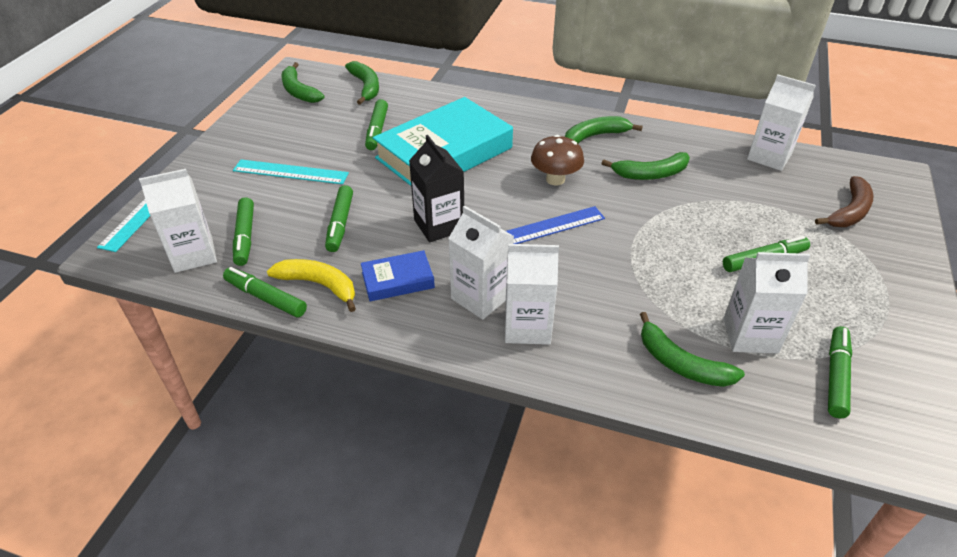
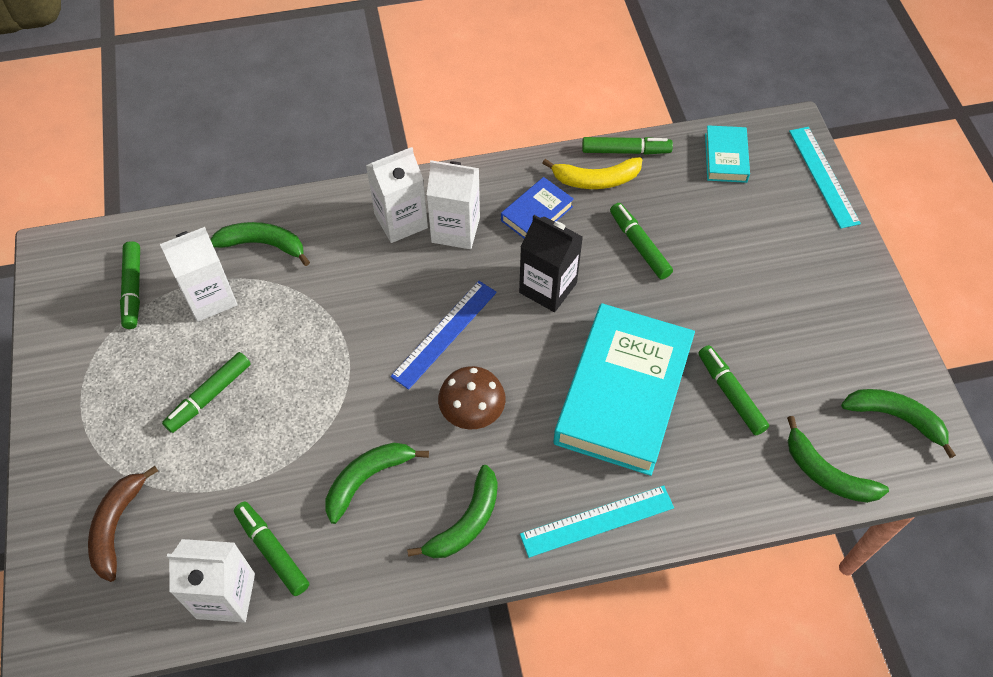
camera: 150 degrees right, 15 degrees up
white carton [139,169,217,273] -> turquoise book [705,125,750,183]
turquoise ruler [233,159,349,184] -> turquoise ruler moved to [520,485,674,558]
green marker [233,197,254,266] -> green marker moved to [234,502,309,596]

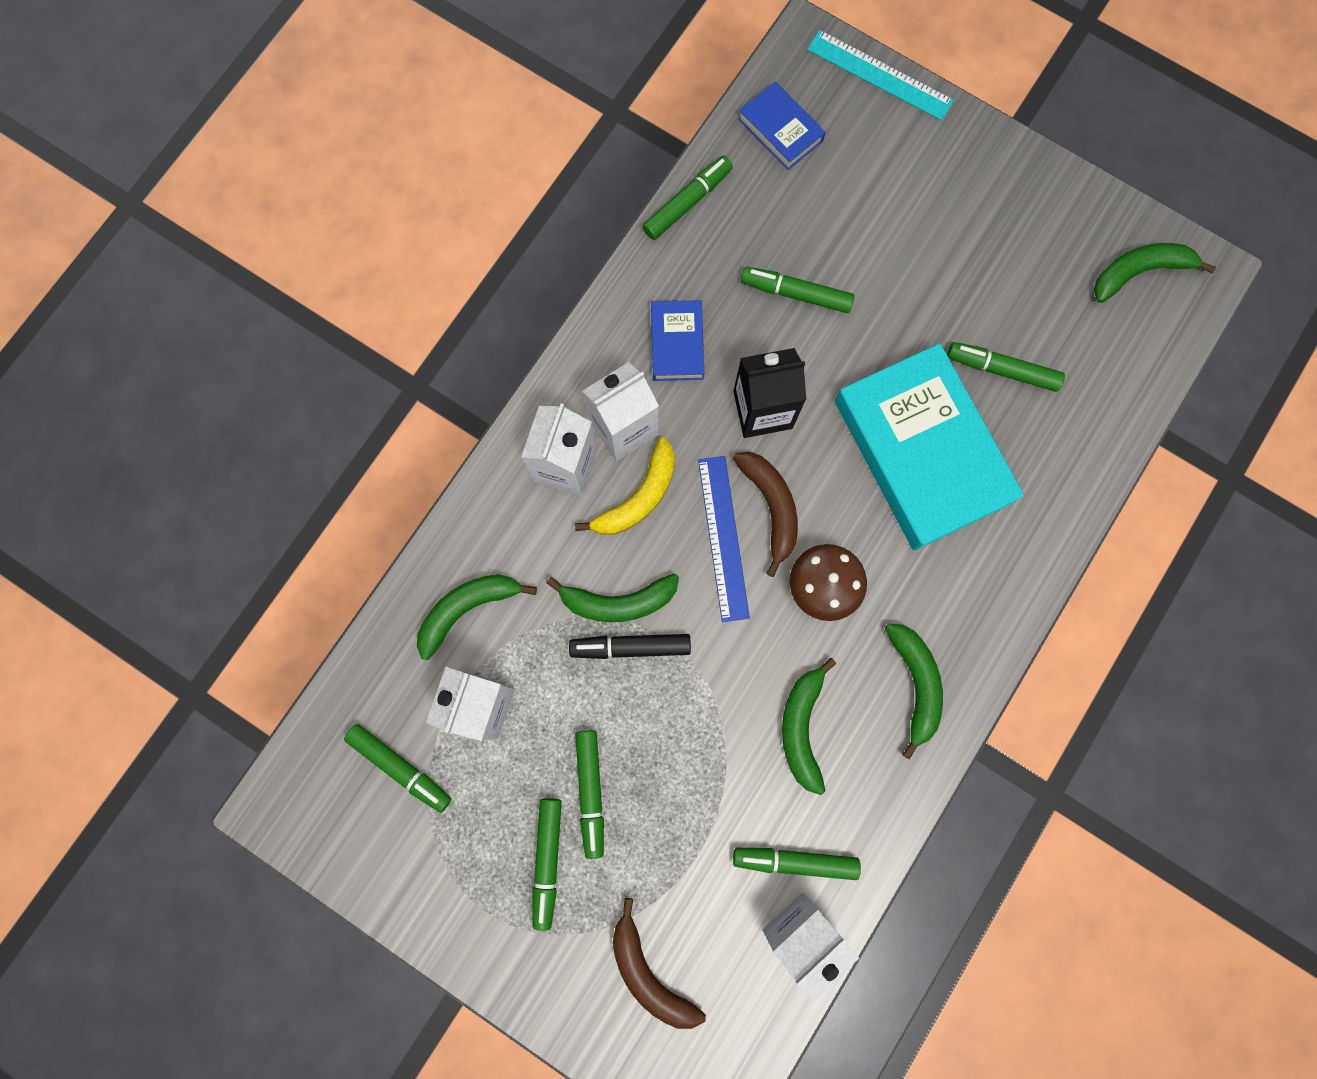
camera: 45 degrees left, 20 degrees up
turquoise ruler [520,485,674,558] -> none
yellow banana [542,157,642,189] -> yellow banana moved to [575,437,675,535]
turquoise book [705,125,750,183] -> blue book [738,82,826,170]
green banana [787,416,889,503] -> green banana moved to [546,574,679,622]
none -> green marker [532,798,562,931]
none -> black marker [569,634,691,659]
none -> brown banana [733,452,798,577]

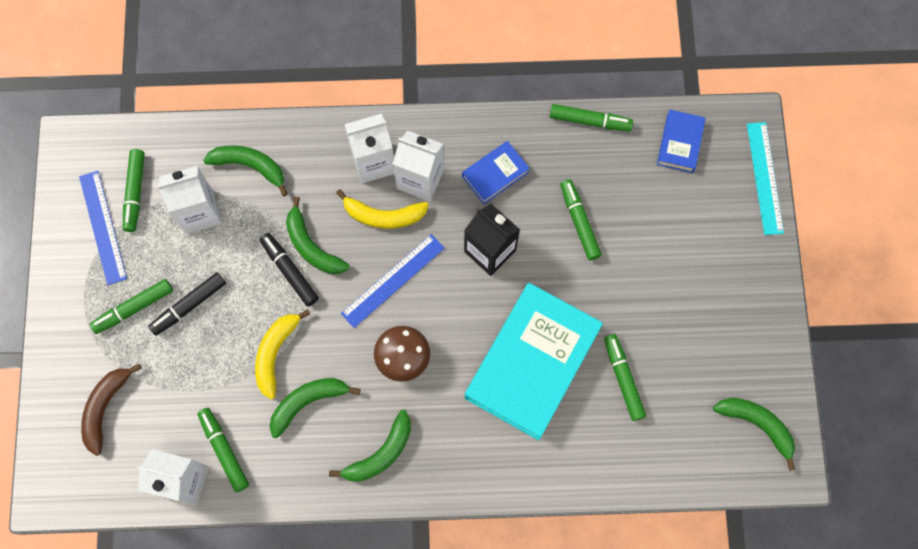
camera: 55 degrees right, 5 degrees down
green marker [575,730,604,859] -> black marker [148,272,226,336]
brown banana [733,452,798,577] -> none
none -> blue ruler [79,171,127,285]
none -> yellow banana [255,309,310,400]

